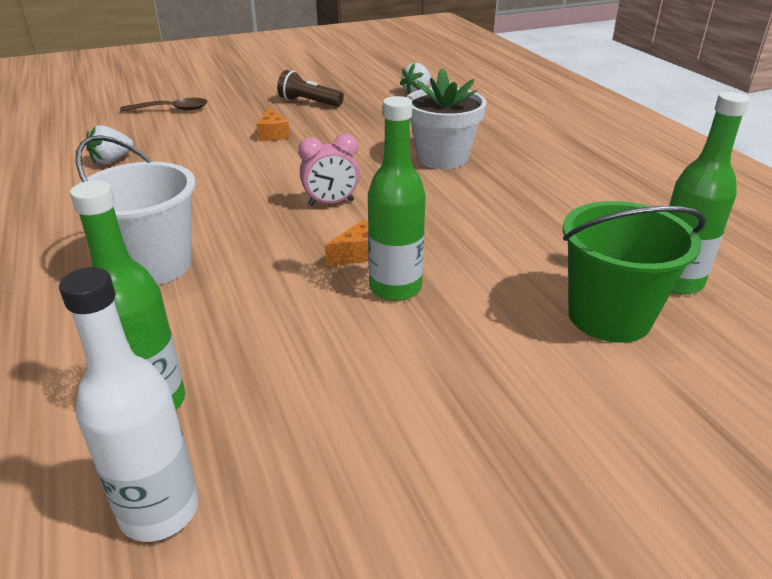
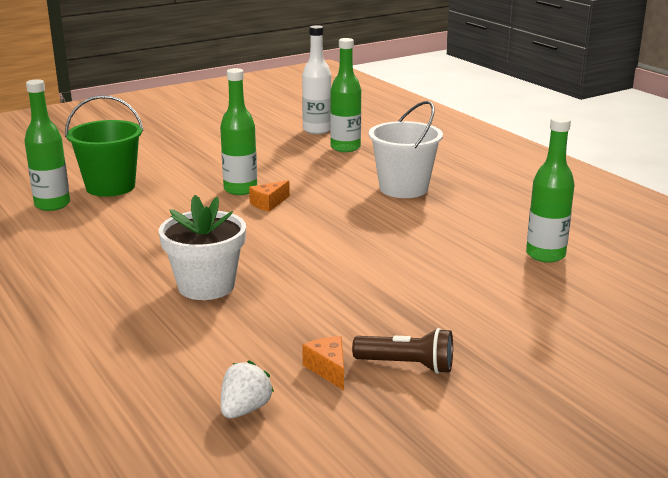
camera: 170 degrees right, 10 degrees down
white strawberry [86,125,134,165] -> green bottle [526,116,575,263]
brown spoon [120,98,207,112] -> none
orange cheese [256,108,290,141] -> orange cheese moved to [302,336,344,390]
pink clock [298,134,360,206] -> none

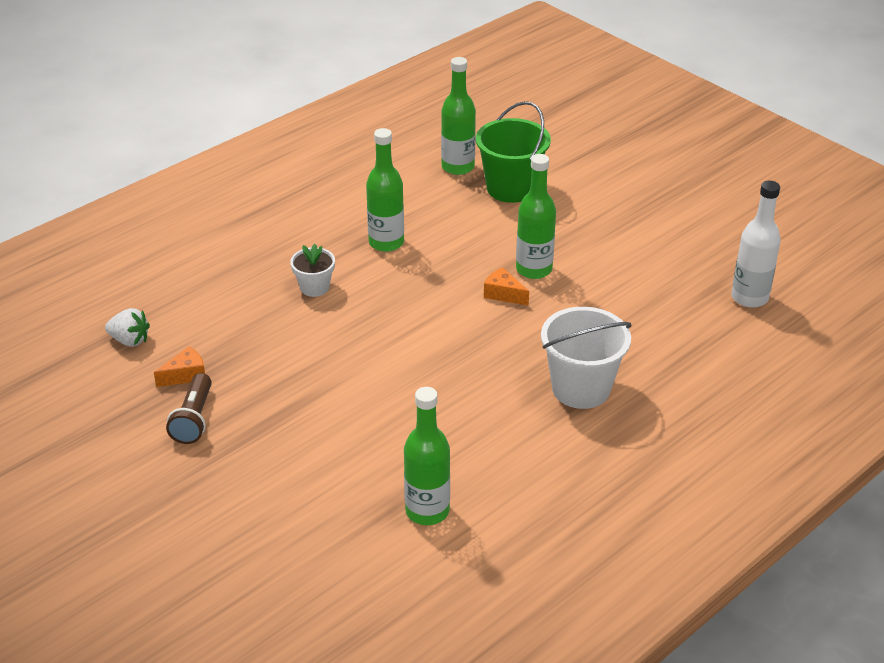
camera: 80 degrees right, 15 degrees up
white flower pot [159,195,246,300] -> white flower pot [290,244,335,297], size x0.59
green bottle [330,38,361,152] -> green bottle moved to [366,128,404,252]

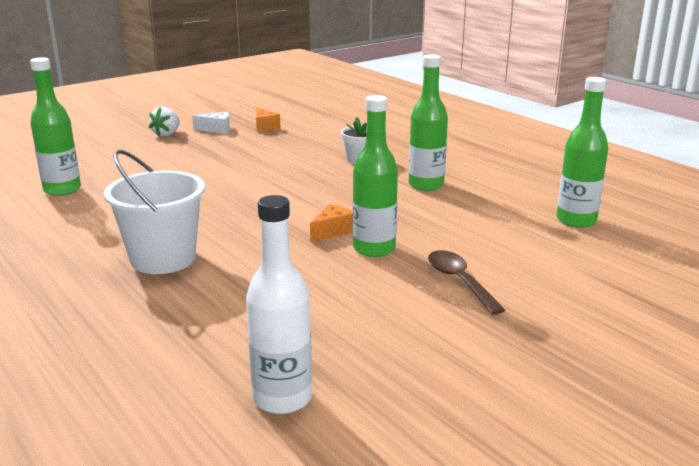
camera: 95 degrees right, 15 degrees down
white strawberry [105,308,150,347] -> white strawberry moved to [149,107,180,137]
brown flashlight [166,373,212,444] -> white cheese [192,112,230,134]
green bucket [476,101,551,203] -> none
none -> brown spoon [428,250,505,315]

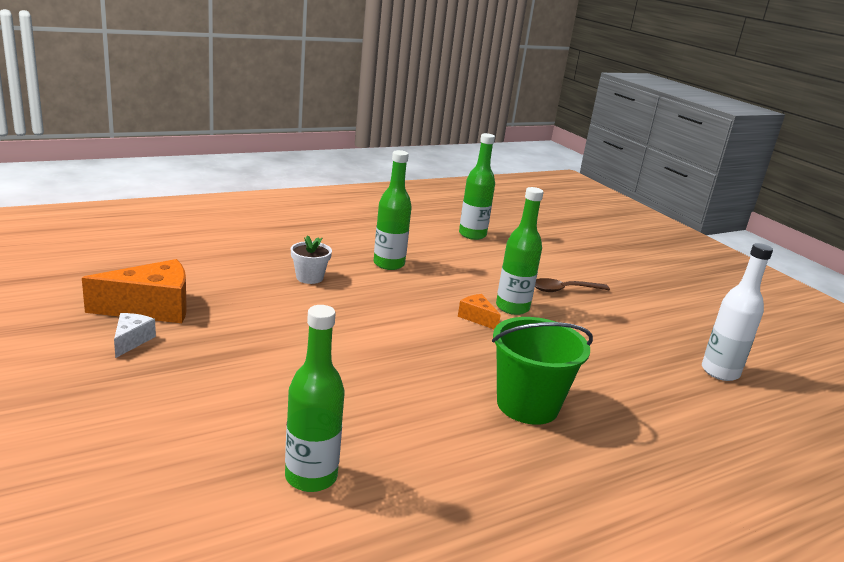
camera: 85 degrees left, 0 degrees up
white bucket [104,149,205,274] -> green bucket [492,317,593,425]
white strawberry [149,107,180,137] -> none
orange cheese [256,107,281,132] -> orange cheese [82,259,187,323], size x1.98

